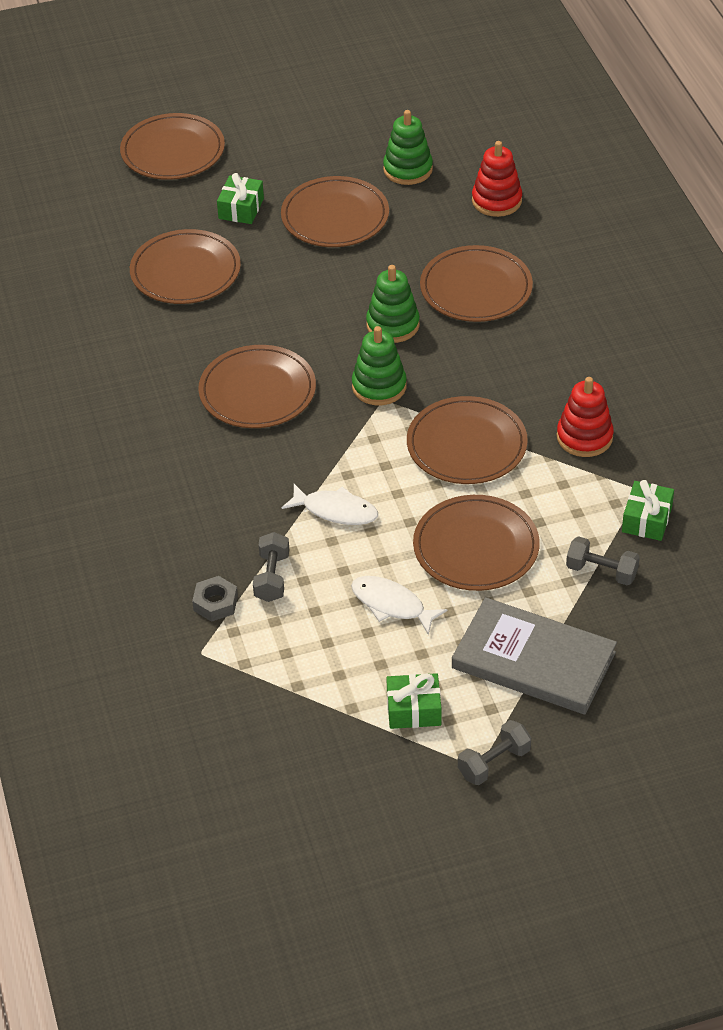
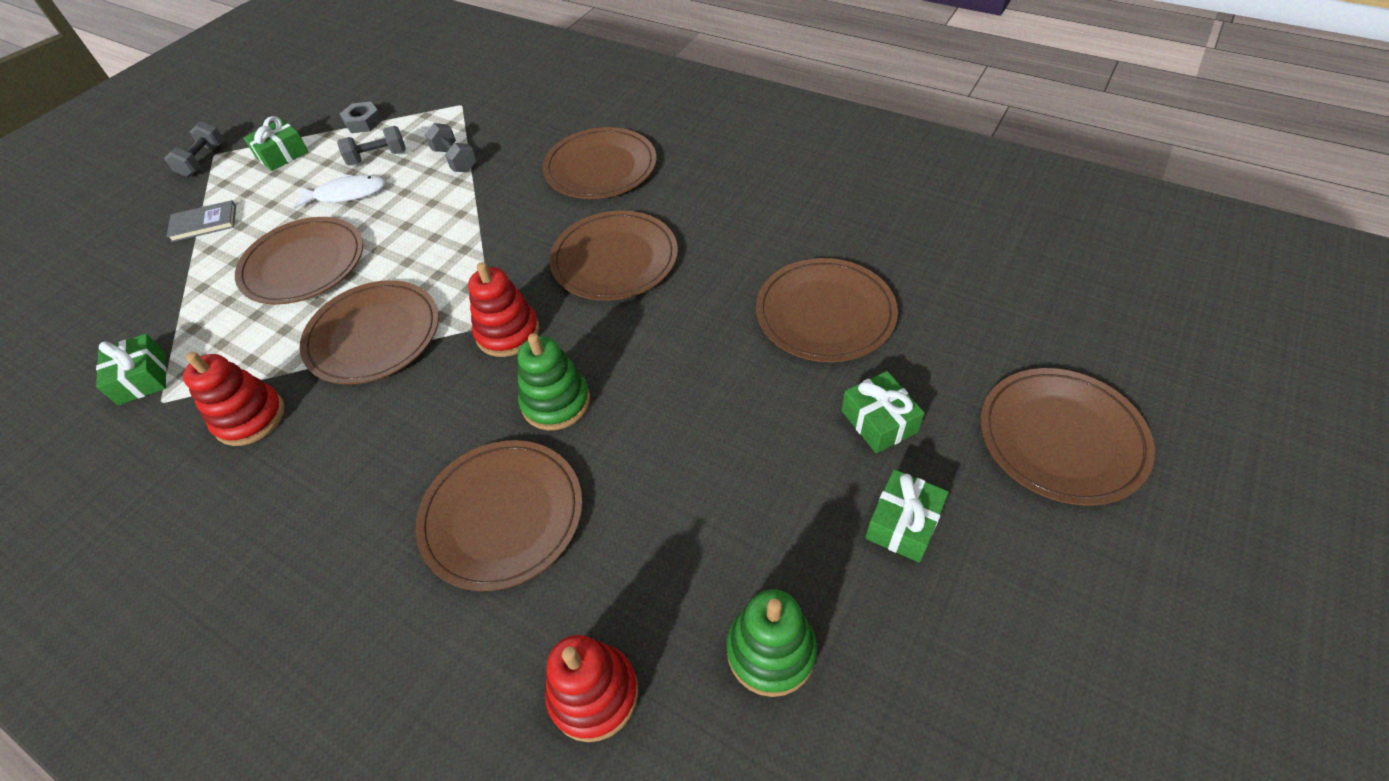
camera: 140 degrees right, 5 degrees up
grey nut [192,576,238,622] -> grey nut moved to [340,102,382,133]
brown plate [281,176,389,247] -> brown plate moved to [542,127,657,199]
white fish [282,484,378,525] -> none
green stacking toy [352,326,407,405] -> red stacking toy [468,262,539,357]
grey book [452,597,617,715] -> grey book [166,200,236,242], size x0.48
grey dumbbell [566,536,640,585] -> grey dumbbell moved to [337,126,406,166]
none -> green gift [865,469,949,563]

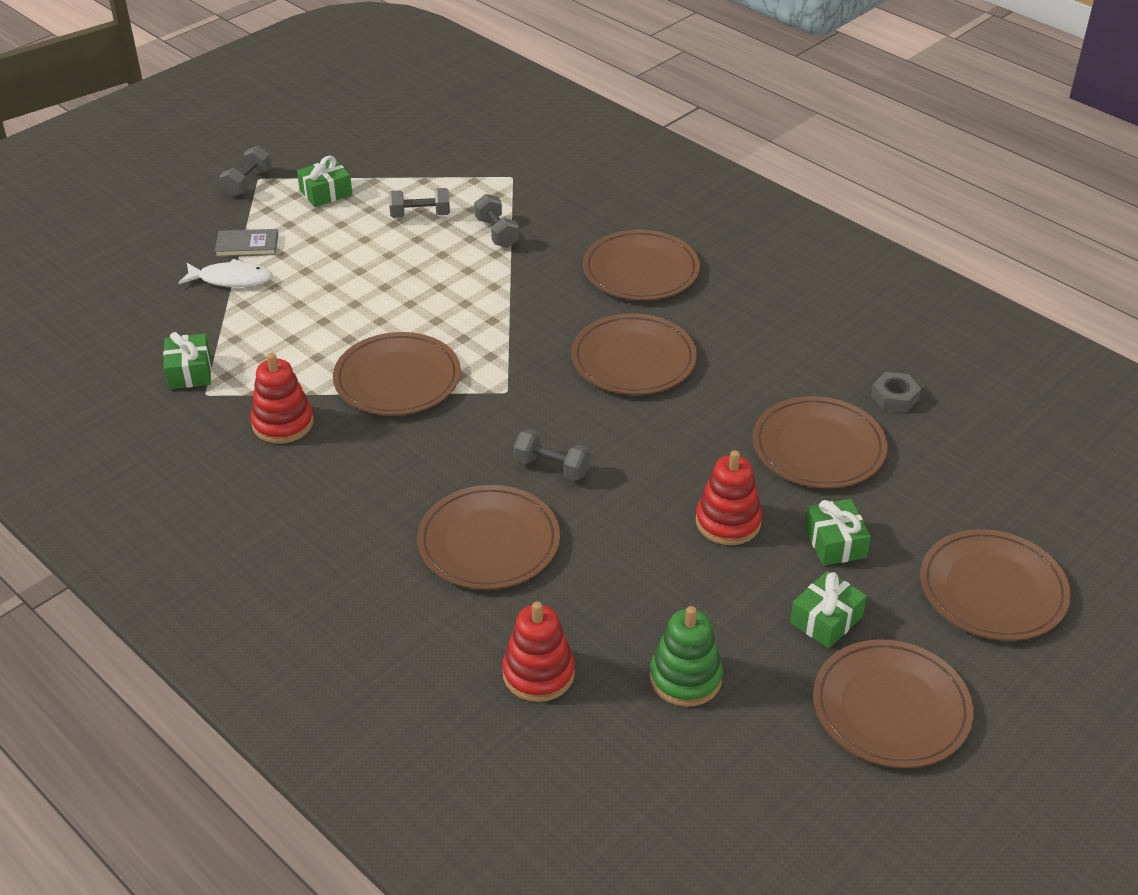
camera: 10 degrees right, 10 degrees down
brown plate [235,217,363,305] -> brown plate moved to [813,639,974,768]
white fish [294,174,385,209] -> white fish moved to [178,259,272,287]
grey nut [340,102,382,133] -> grey nut moved to [871,372,921,412]
red stacking toy [468,262,539,357] -> red stacking toy moved to [696,450,762,545]
green stacking toy [517,333,590,430] -> grey dumbbell [514,429,590,481]

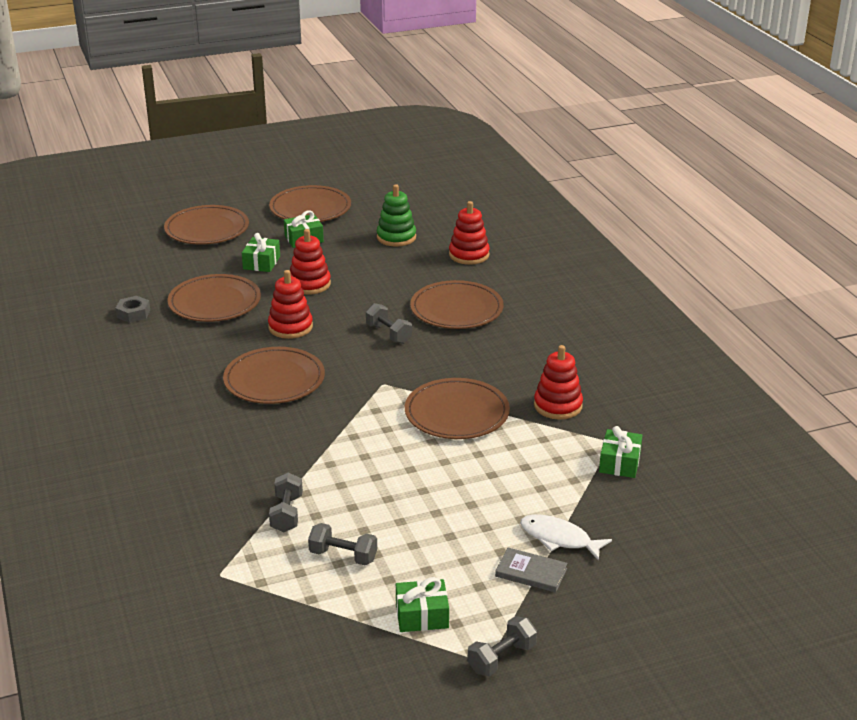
camera: 155 degrees left, 10 degrees down
brown plate [583,230,700,300] -> none
none -> red stacking toy [268,270,313,339]

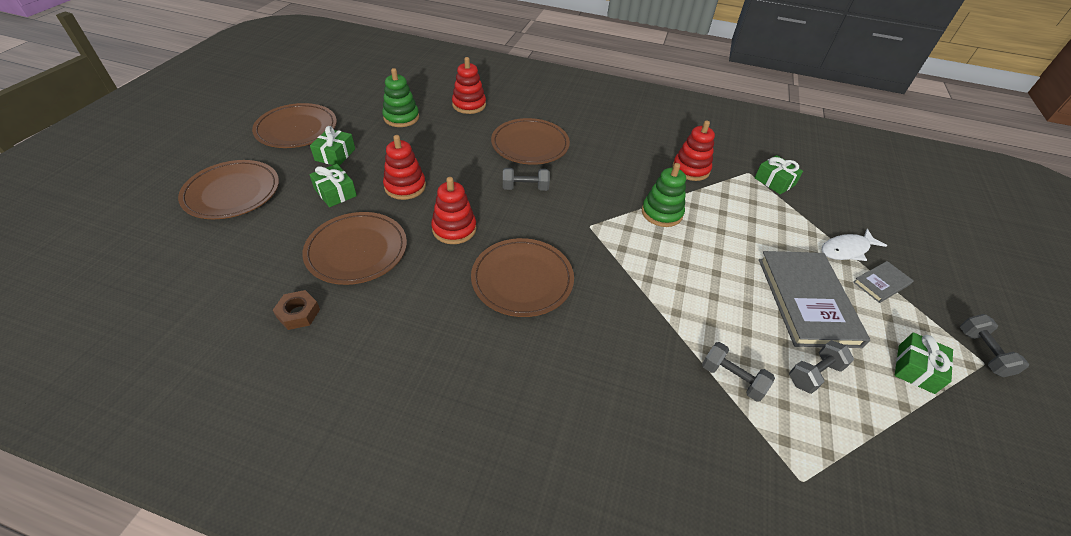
camera: 55 degrees left, 15 degrees up
grey nut [115,296,150,323] -> brown nut [273,290,320,330]
brown plate [405,378,510,439] -> green stacking toy [642,163,686,227]
none -> grey book [759,251,870,348]

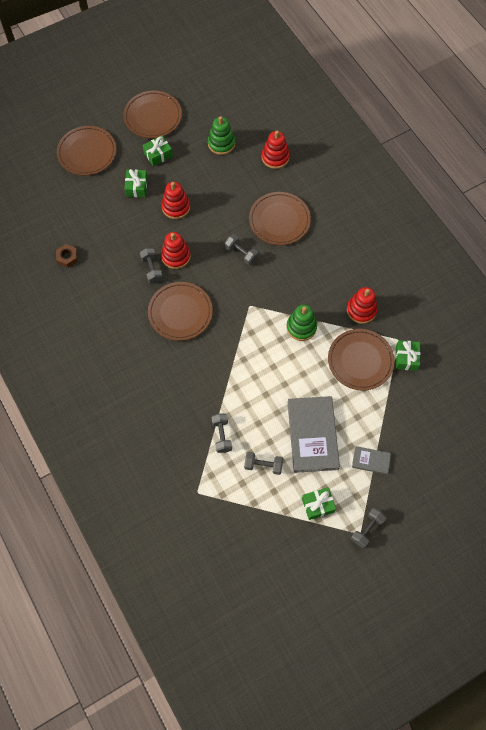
camera: 45 degrees right, 20 degrees up
brown plate [302,212,407,285] -> brown plate moved to [328,329,395,390]
grey book [759,251,870,348] -> grey book turned 45 degrees counterclockwise [288,396,340,473]
white fish [822,229,887,261] -> none
none -> grey dumbbell [140,248,163,283]

